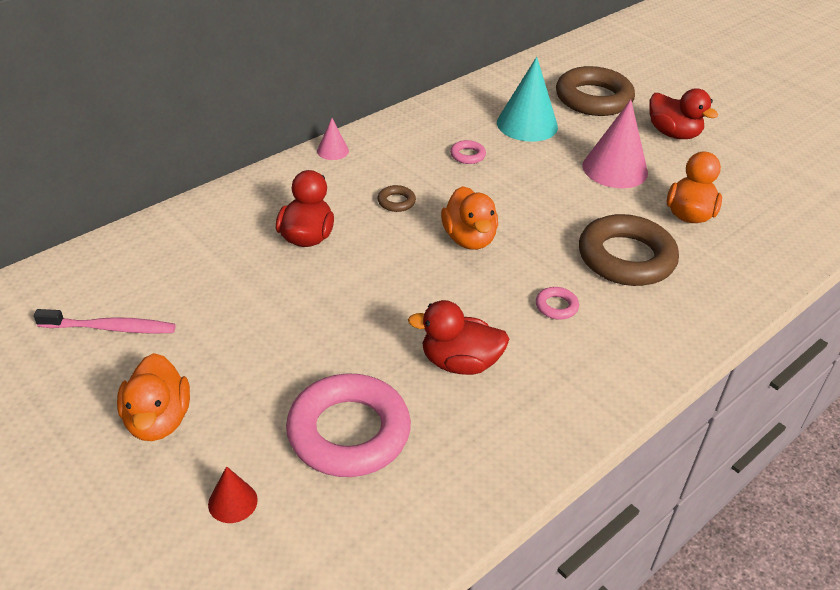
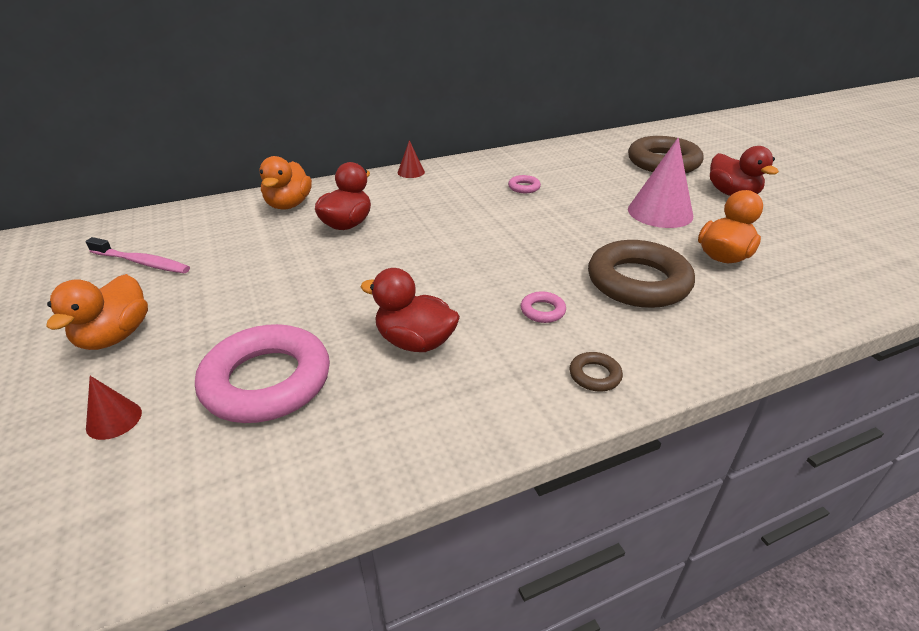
camera: 20 degrees right, 5 degrees down
pink cone [317,118,349,160] -> red cone [398,140,425,178]
brown ring [378,185,416,212] -> brown ring moved to [569,352,623,391]
orange duck [441,186,498,250] -> orange duck moved to [260,156,312,210]
turquoise cone [497,57,558,142] -> none

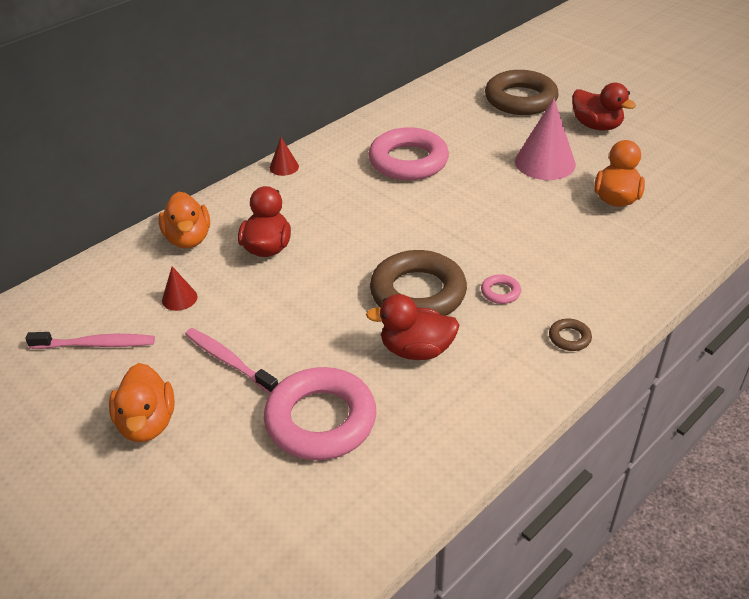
camera: 20 degrees left, 5 degrees up
red cone [86,376,142,440] -> red cone moved to [162,266,197,311]
pink ring [508,175,541,193] -> pink ring [369,127,449,180], size x2.42
brown ring [588,240,695,308] -> brown ring moved to [370,250,467,316]
none -> pink toothbrush [185,328,278,393]

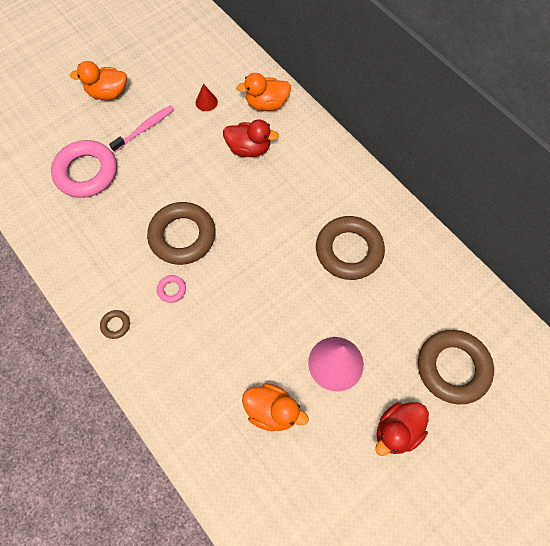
camera: 95 degrees right, 25 degrees up
pink toothbrush [25,332,155,349] -> none
red cone [270,137,299,176] -> none
red duck [366,294,460,360] -> none
pink ring [369,127,449,180] -> brown ring [316,216,385,280]

